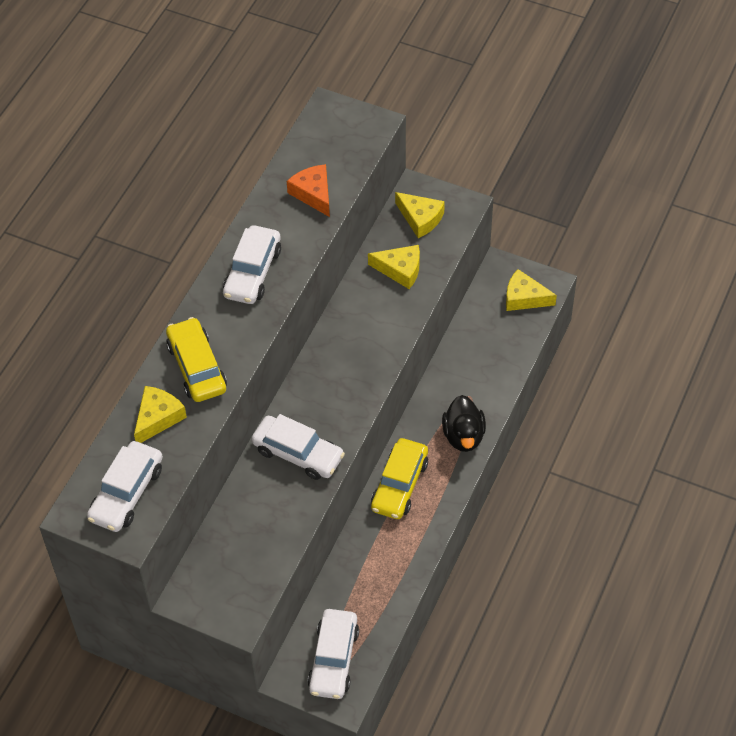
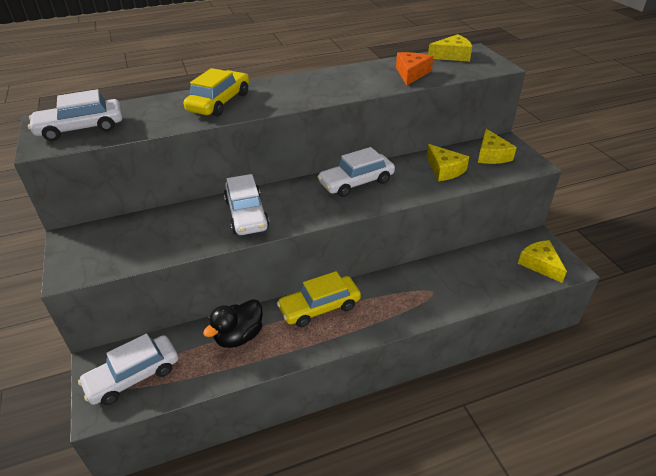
camera: 45 degrees right, 15 degrees down
yellow cheese [134,386,187,443] -> yellow cheese moved to [428,34,472,61]
white car [223,225,281,304] -> white car moved to [317,147,395,197]
black duck [442,395,486,452] -> black duck moved to [203,299,263,348]

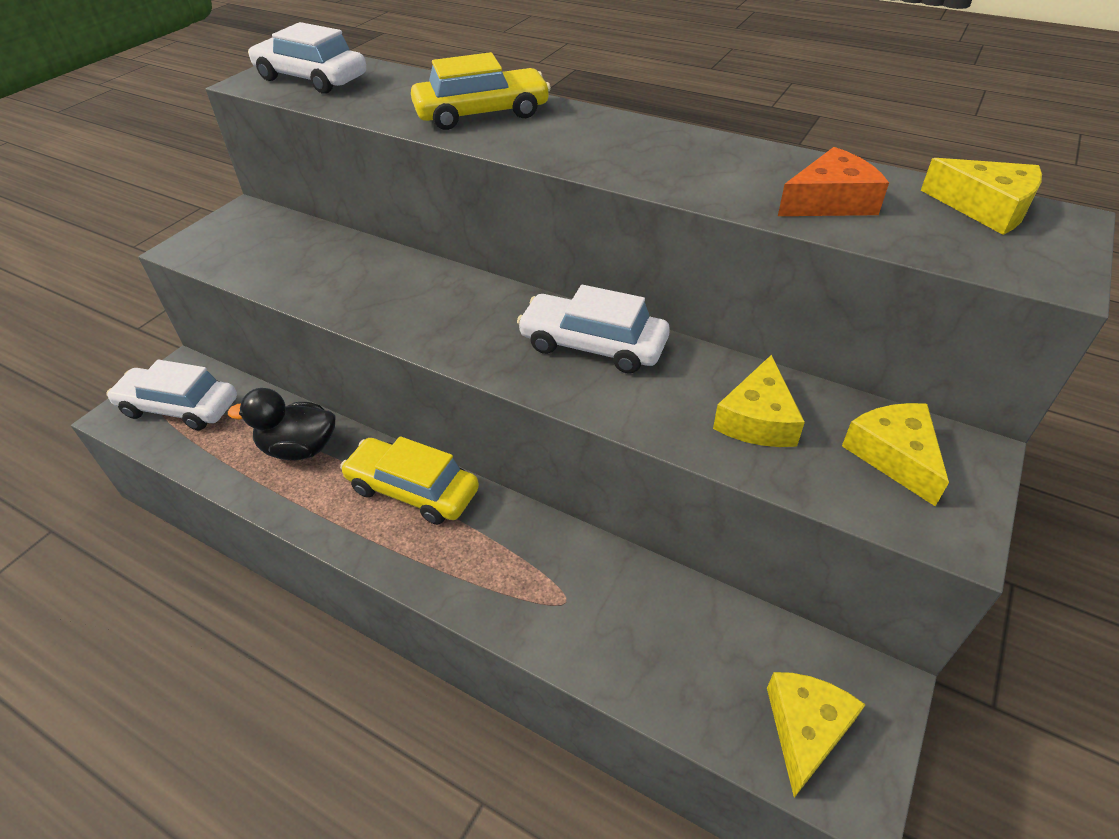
camera: 50 degrees right, 5 degrees up
white car [224,174,269,235] -> none
yellow cheese [478,129,517,164] -> yellow cheese turned 120 degrees clockwise [842,403,949,506]

